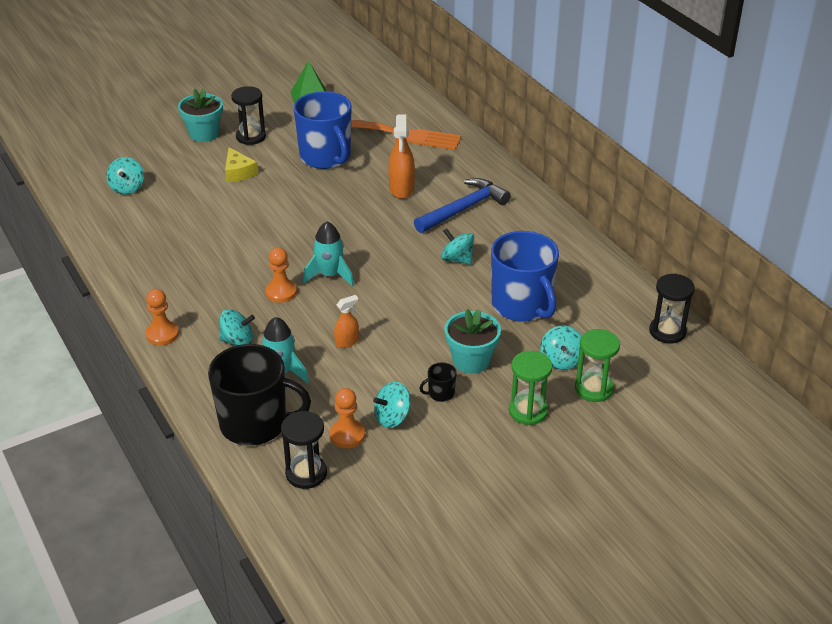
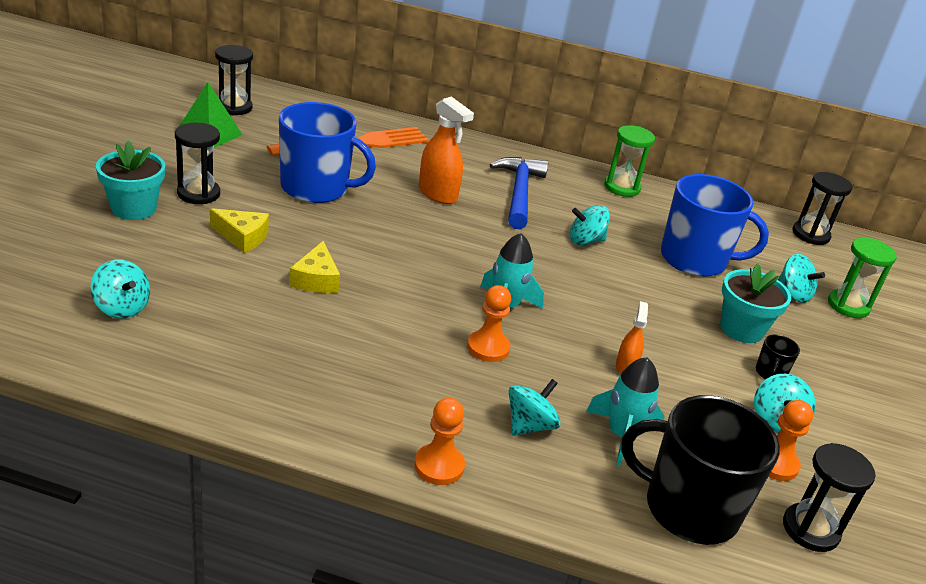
camera: 50 degrees left, 5 degrees down
black mug [208,344,311,446] -> black mug turned 120 degrees counterclockwise [621,395,780,545]
green hourglass [509,351,552,425] -> green hourglass moved to [604,125,655,197]
none -> black hourglass [215,45,253,115]
none -> yellow cheese [289,241,340,293]

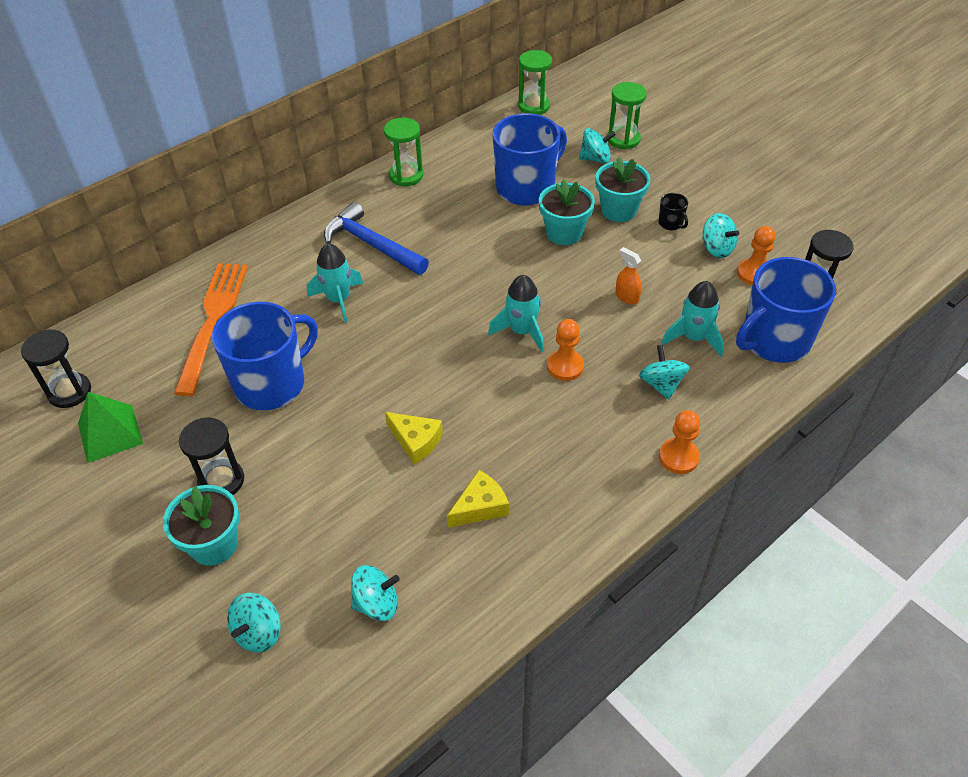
camera: 50 degrees left, 15 degrees up
yellow cheese [210,208,269,253] -> yellow cheese moved to [447,470,509,528]
orange spray bottle [419,96,474,204] -> turquoise rocket [307,243,363,323]
turquoise spinning top [570,205,610,245] -> turquoise spinning top moved to [227,593,281,653]
black mug [621,395,780,545] -> blue mug [736,257,836,363]
black hourglass [793,172,852,245] -> green hourglass [518,50,552,115]
none -> turquoise flower pot [539,179,595,245]

